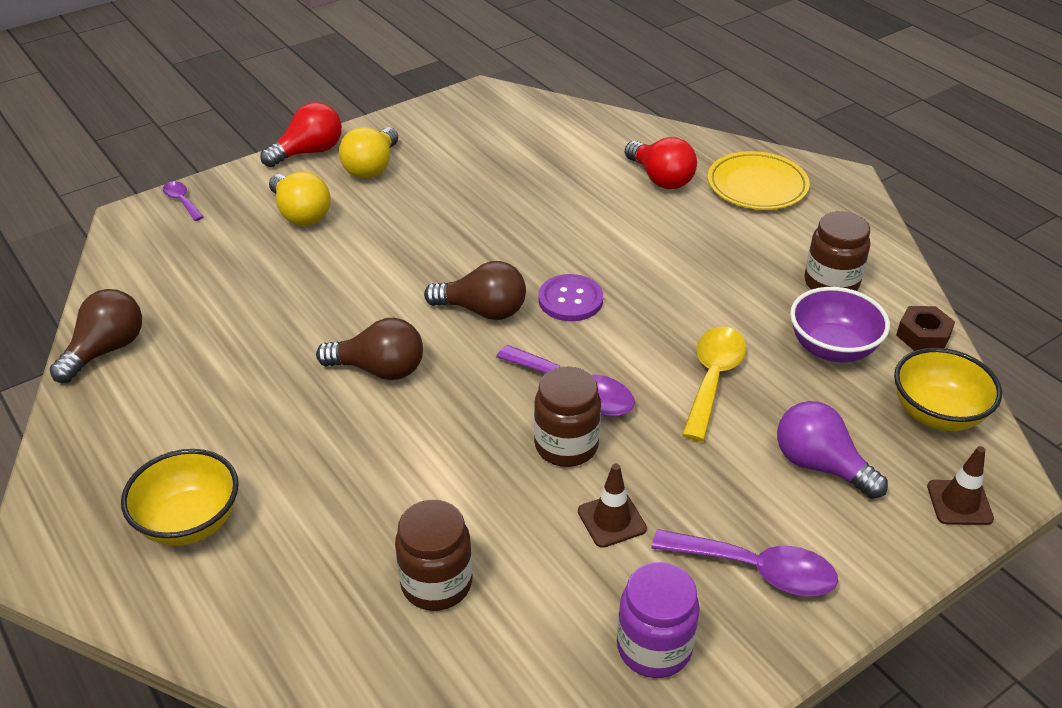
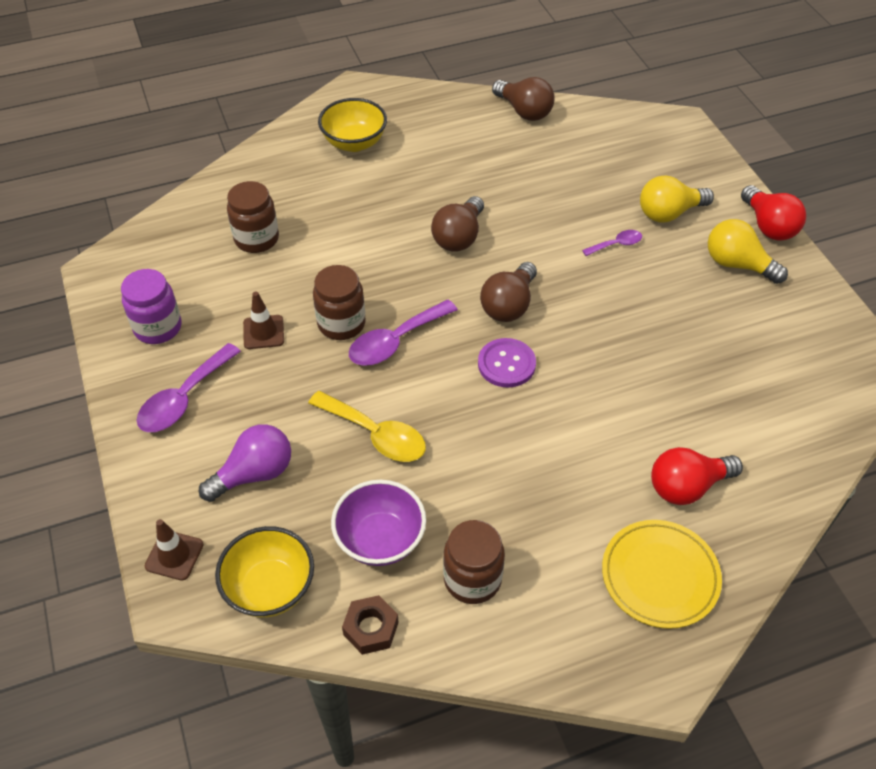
camera: 105 degrees right, 10 degrees up
purple spoon [163,181,203,221] -> purple spoon moved to [582,230,642,256]

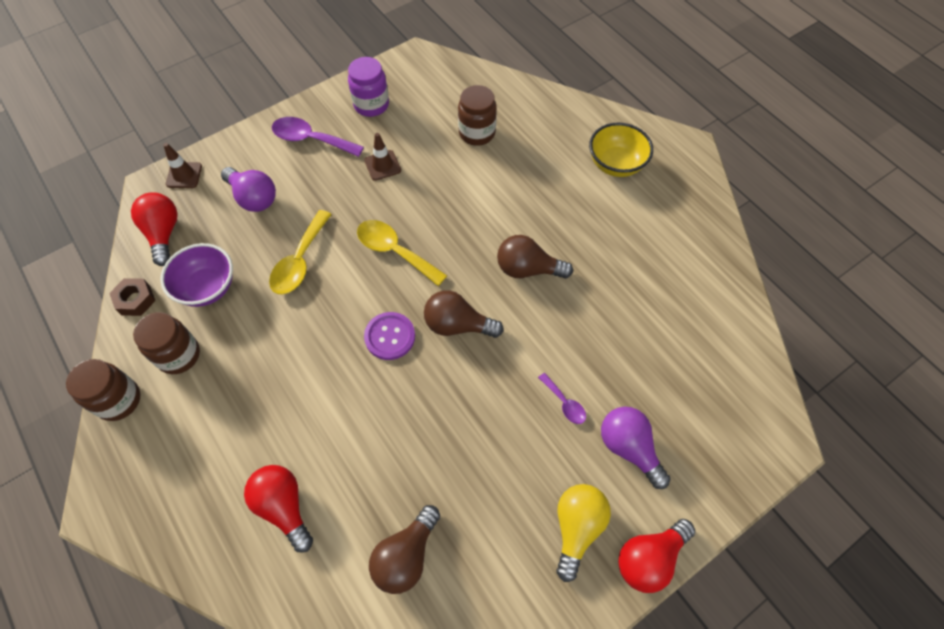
camera: 75 degrees right, 10 degrees up
yellow bowl [215,526,314,617] -> red light bulb [131,192,177,266]
brown jar [313,265,366,340] -> brown jar moved to [66,359,141,421]
purple spoon [349,300,458,366] -> yellow spoon [357,220,447,286]
brown light bulb [492,77,555,121] -> brown light bulb moved to [369,505,440,594]
yellow plate [602,520,722,629] -> none
yellow light bulb [640,175,714,222] -> purple light bulb [601,406,670,489]

